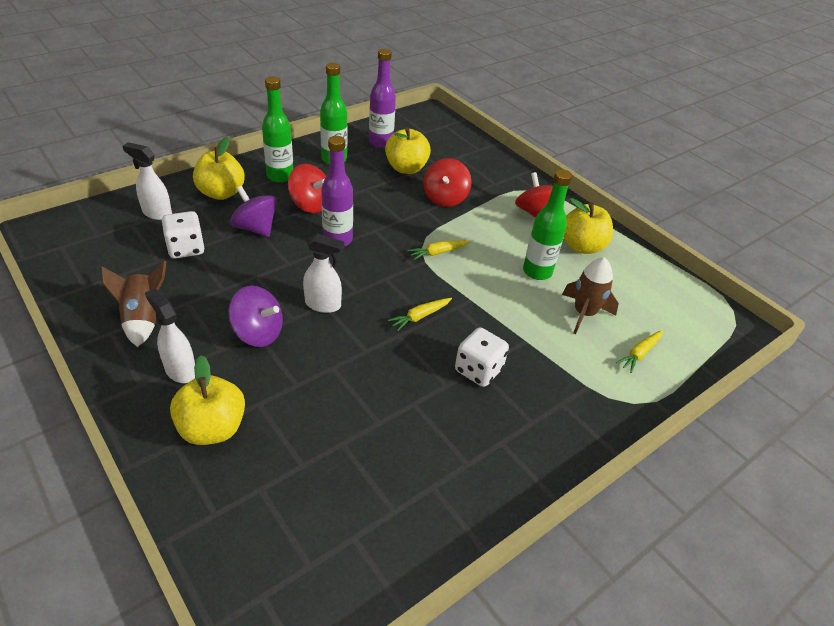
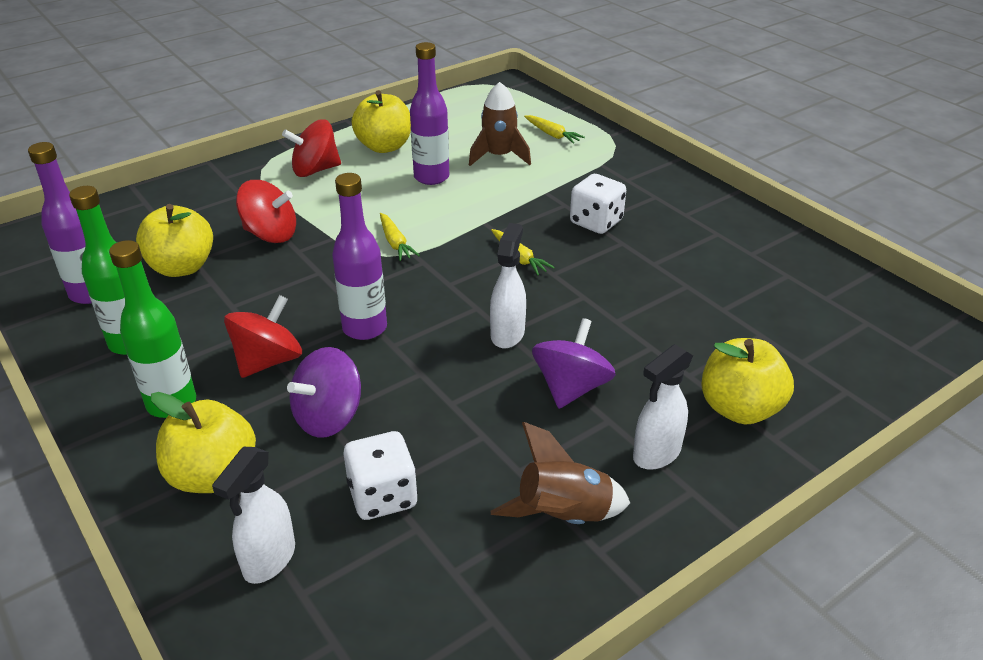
camera: 85 degrees left, 5 degrees down
green bottle [523,169,572,280] -> purple bottle [410,42,449,185]

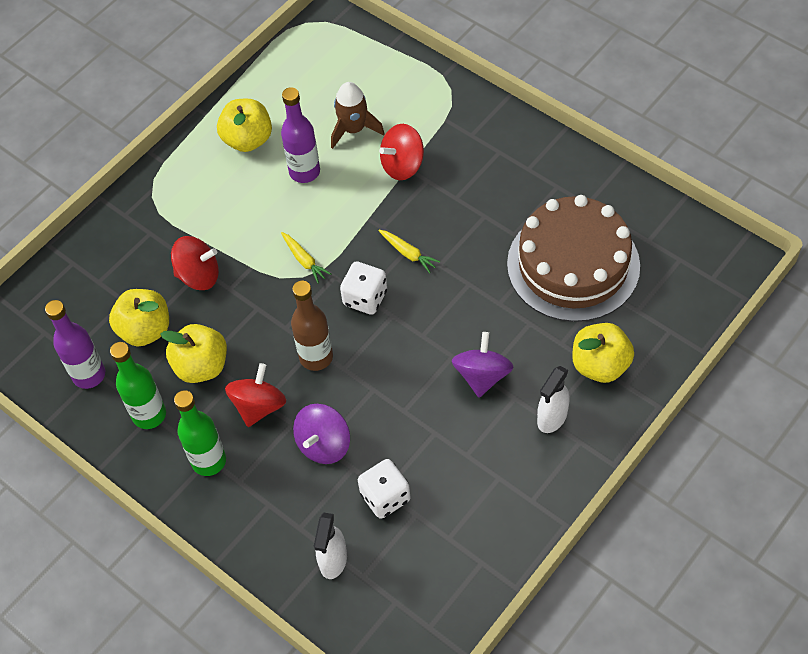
camera: 10 degrees left, 20 degrees up
yellow apple [151,392,256,493] -> yellow apple moved to [160,324,227,383]
red spinning top [282,119,341,177] -> red spinning top moved to [379,124,424,180]
purple bottle [332,173,387,340] -> brown bottle [291,281,333,371]
white spray bottle [490,223,526,349] -> none
brown rocket [491,422,630,524] -> none
yellow carrot [524,115,585,144] -> none
white dice [570,174,626,234] -> white dice moved to [340,262,387,315]
none -> brown cake [507,195,640,322]

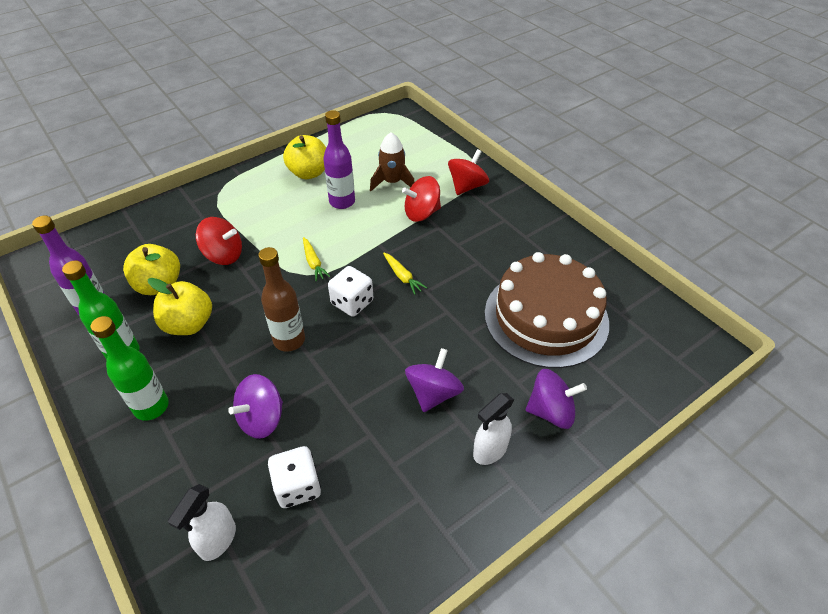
camera: 10 degrees right, 10 degrees down
red spinning top [225,363,286,427] -> red spinning top moved to [448,149,489,195]
yellow apple [572,323,634,383] -> purple spinning top [526,369,587,429]

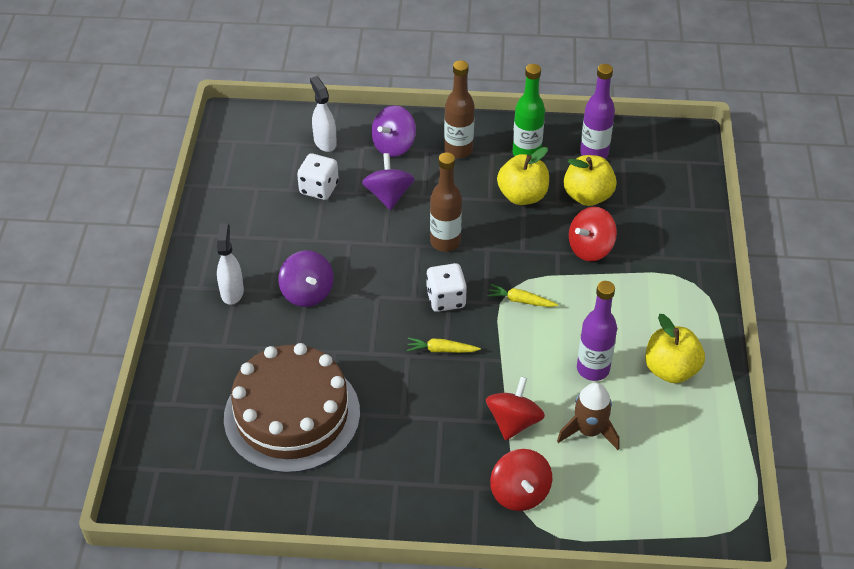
camera: 130 degrees right, 0 degrees up
green bottle [91,316,169,421] -> brown bottle [444,60,475,158]
purple spinning top [526,369,587,429] -> purple spinning top moved to [371,105,416,157]

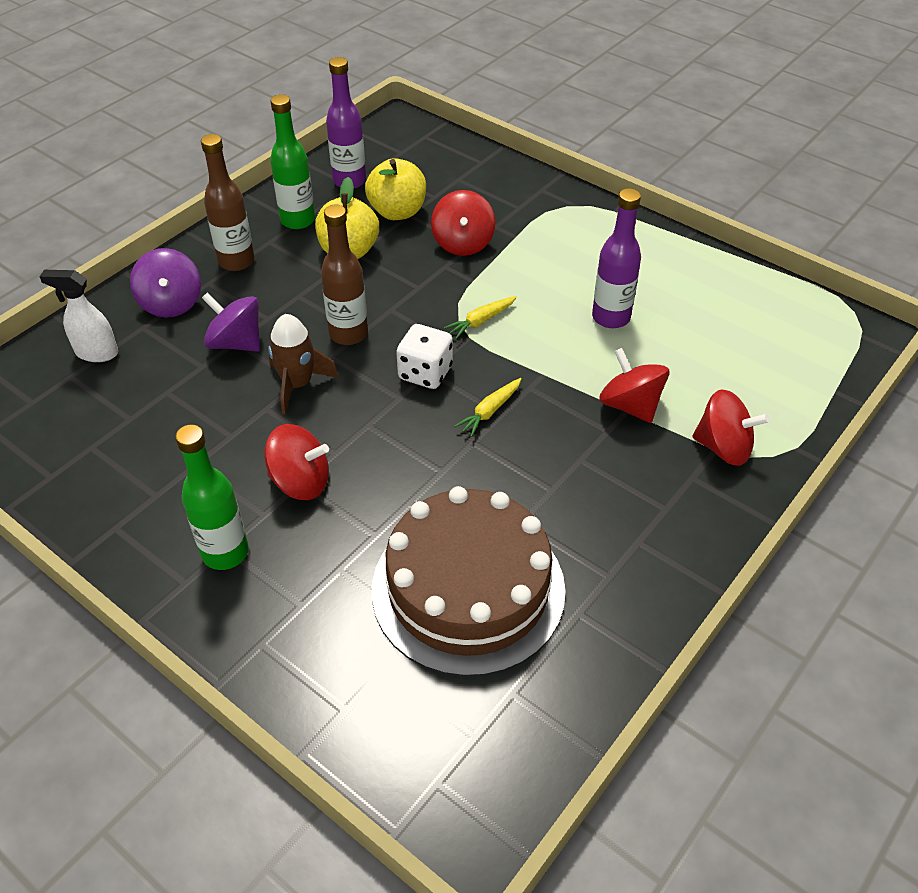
camera: 55 degrees left, 0 degrees up
white spray bottle [217,223,244,305] -> green bottle [175,424,249,570]
purple spinning top [278,251,334,307] -> red spinning top [264,424,329,500]
white dice [297,153,339,200] -> none
brown rocket [557,382,620,450] -> brown rocket moved to [268,314,339,415]
yellow apple [645,314,705,384] -> none

